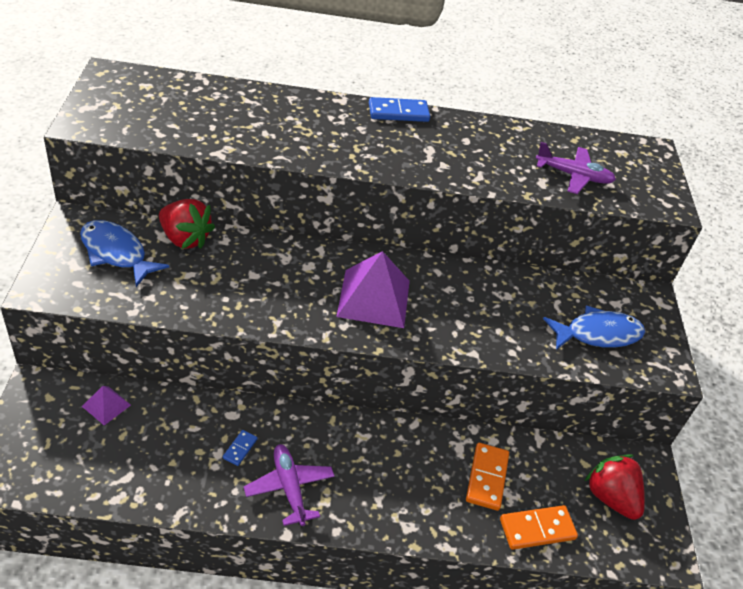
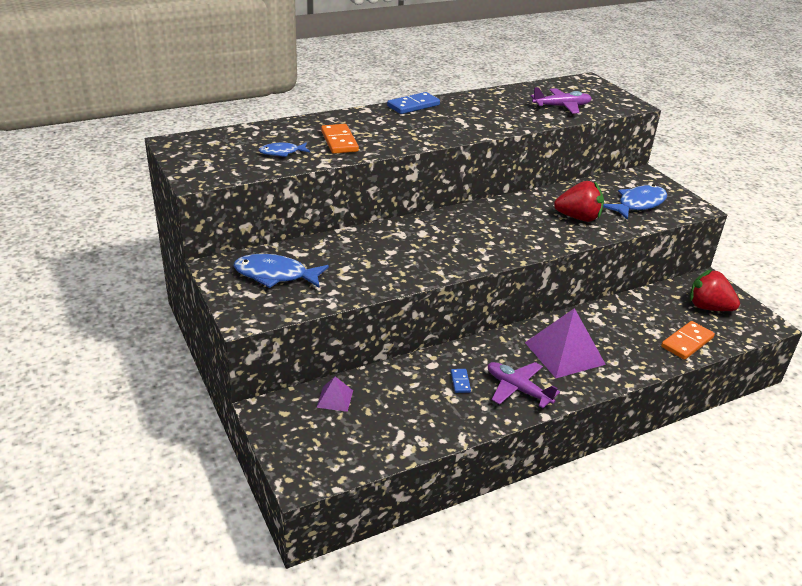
camera: 25 degrees left, 10 degrees down
red strawberry [159,199,215,249] -> red strawberry moved to [554,181,604,222]
purple pyramid [336,251,410,328] -> purple pyramid moved to [525,308,606,378]
orange domino [466,443,509,511] -> orange domino moved to [321,124,359,154]
none -> blue fish [259,143,310,157]

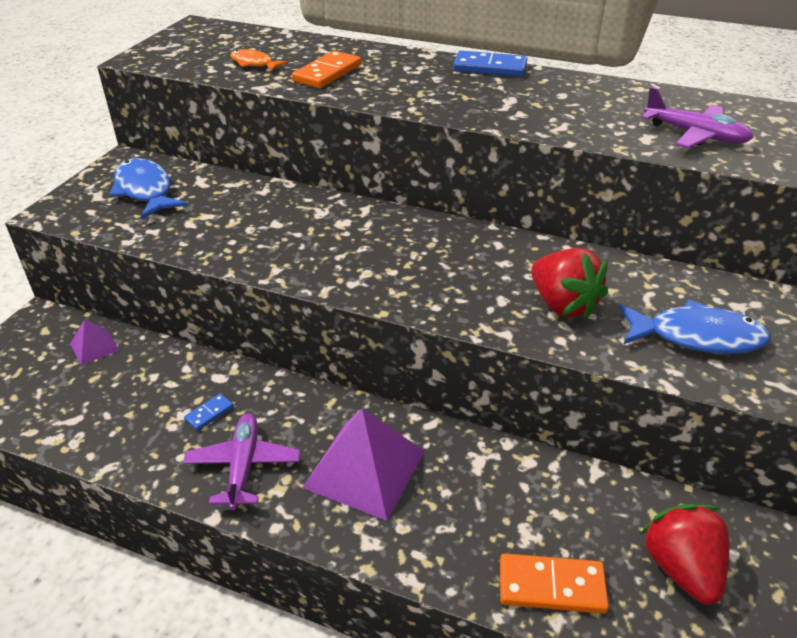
camera: 50 degrees right, 5 degrees up
blue fish [259,143,310,157] -> orange fish [230,49,288,71]

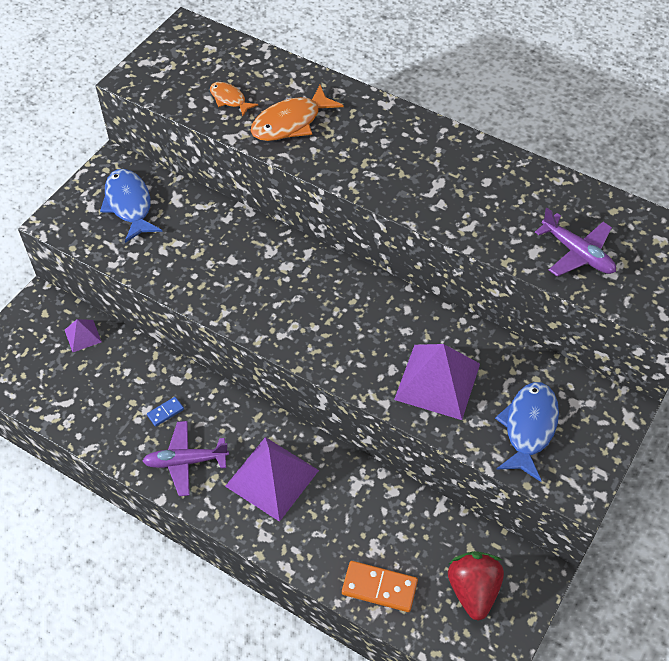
camera: 10 degrees right, 15 degrees up
purple plane [184,413,300,510] -> purple plane turned 105 degrees counterclockwise [143,421,229,496]
orange domino [292,51,361,88] -> orange fish [251,85,344,141]
blue domino [453,50,527,77] -> none
red strawberry [531,248,608,319] -> purple pyramid [394,344,480,420]
blue fish [619,299,770,354] -> blue fish turned 90 degrees counterclockwise [495,382,559,482]

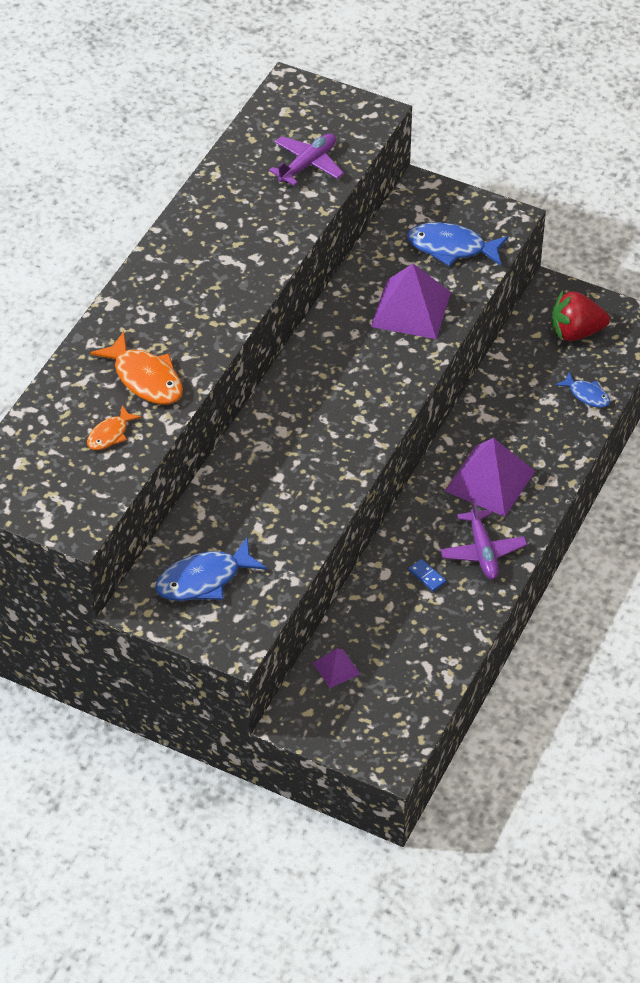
camera: 95 degrees left, 5 degrees down
orange domino [342,561,418,612] -> blue fish [555,372,610,408]

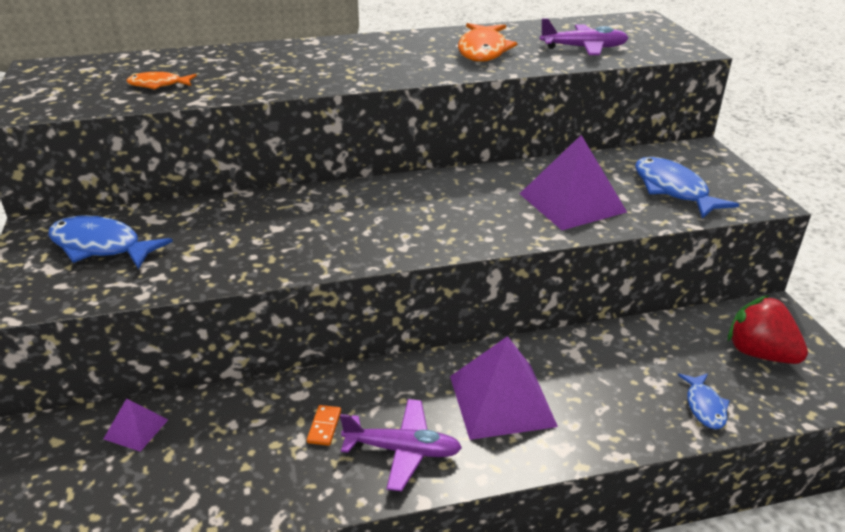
camera: 50 degrees right, 15 degrees down
orange fish [90,331,183,405] -> orange fish moved to [458,23,518,62]
blue domino [409,559,446,592] -> orange domino [307,405,341,446]
purple plane [440,498,527,579] -> purple plane turned 120 degrees counterclockwise [340,399,462,492]

